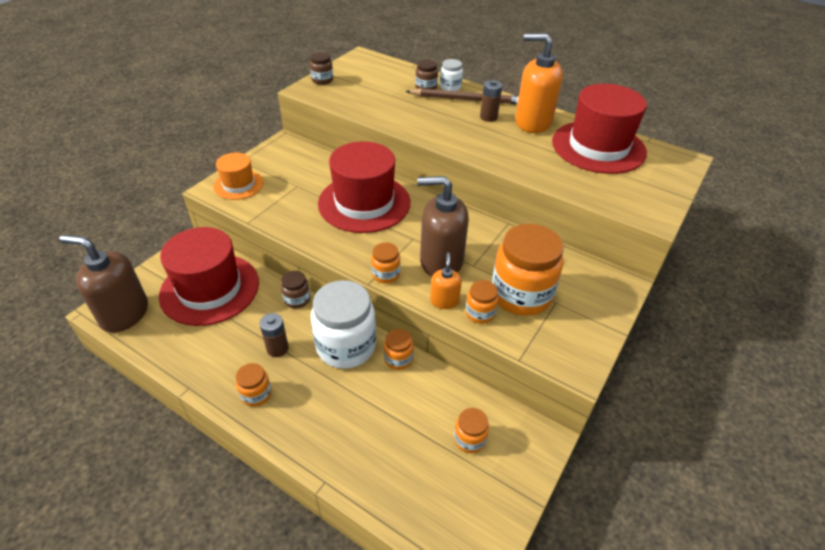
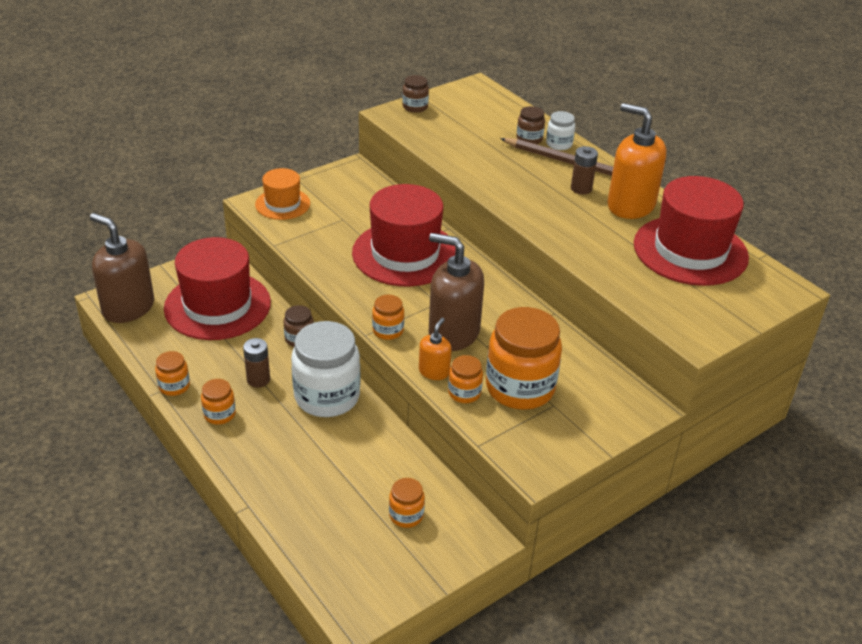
camera: 20 degrees right, 5 degrees down
orange jar [384,329,414,370] -> orange jar moved to [155,351,190,396]

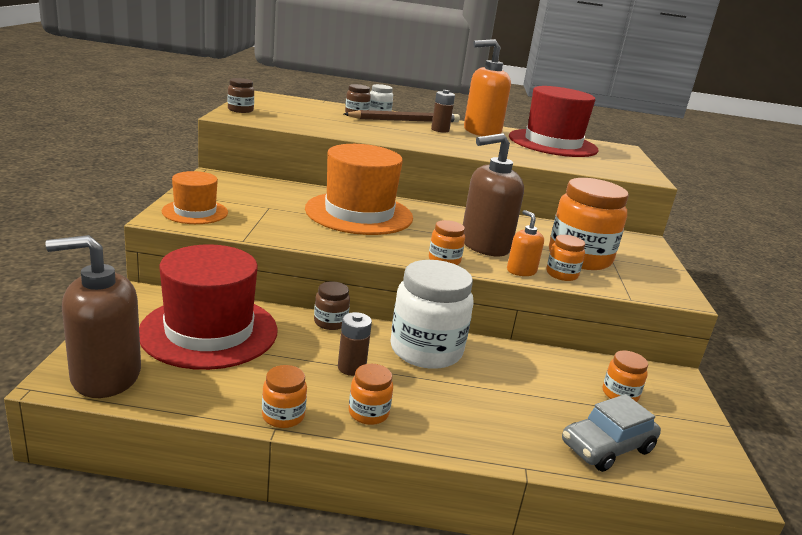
camera: 50 degrees left, 15 degrees down
red hat [352,184,456,286] -> orange hat [305,144,413,235]
none -> grey car [562,394,661,472]

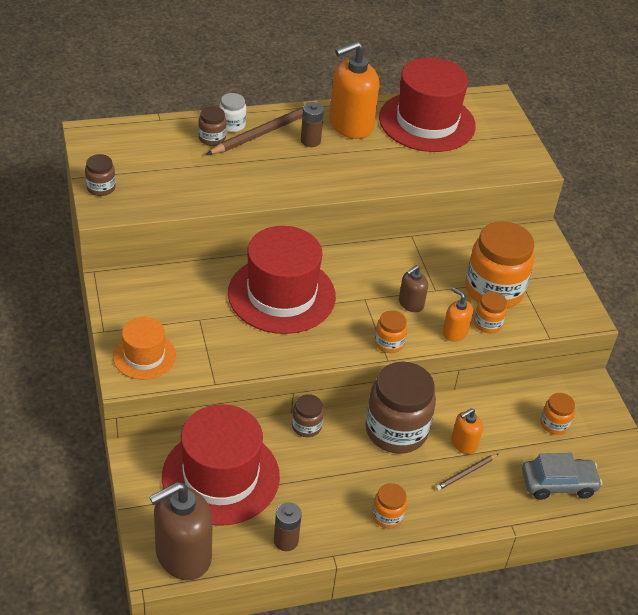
camera: 20 degrees left, 20 degrees up
orange jar [262,365,307,428] -> none
orange hat [305,144,413,235] -> red hat [228,226,336,334]
brown battery [338,312,372,376] -> brown battery moved to [274,502,302,551]
white jar [390,260,474,369] -> brown jar [365,362,436,453]
brown soap dispenser [463,133,524,256] -> brown soap dispenser [399,265,428,312], size x0.50
grey car [562,394,661,472] -> grey car turned 135 degrees counterclockwise [522,453,602,500]
none -> brown pencil [435,454,498,491]
none -> orange soap dispenser [451,408,483,454]

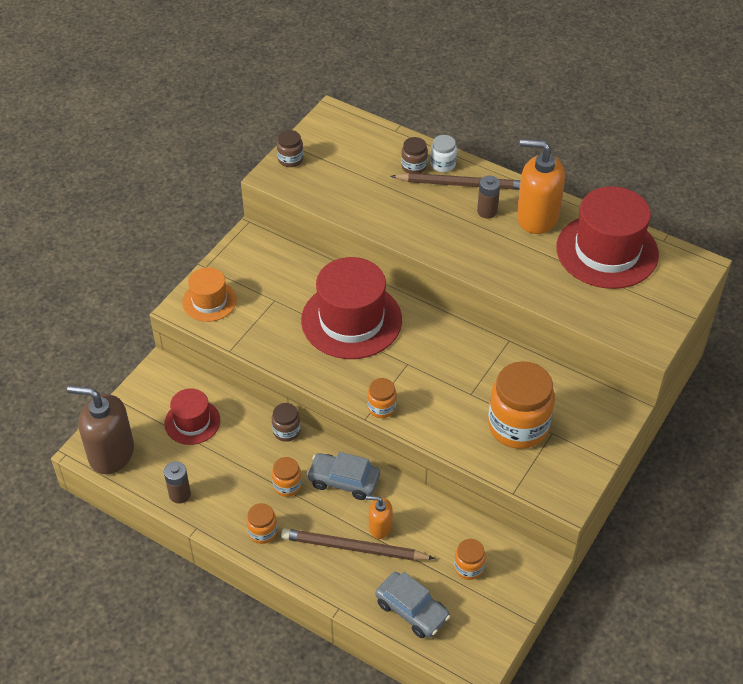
camera: 50 degrees right, 5 degrees up
red hat [162,404,280,526] -> red hat [164,388,220,445], size x0.54
brown jar [365,362,436,453] -> grey car [307,452,380,500]
brown soap dispenser [399,265,428,312] -> none
brown pencil [435,454,498,491] -> brown pencil [281,529,435,561], size x1.99
orange soap dispenser [443,287,473,342] -> none
orange jar [474,292,507,333] -> orange jar moved to [272,457,302,497]

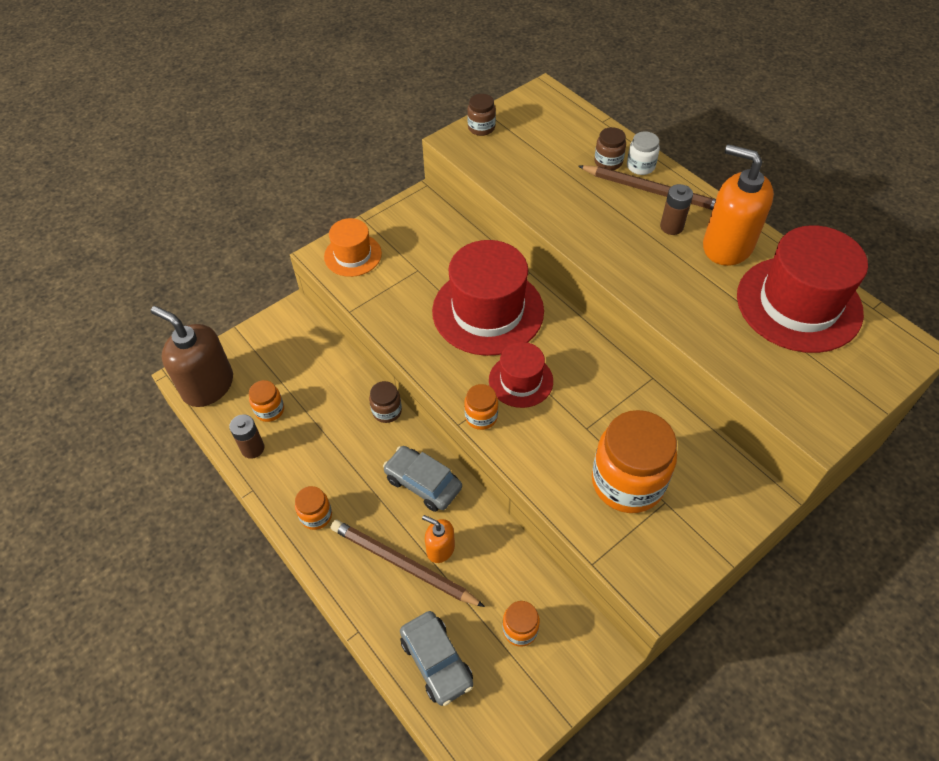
camera: 20 degrees right, 5 degrees up
red hat [164,388,220,445] -> red hat moved to [489,342,553,408]
orange jar [272,457,302,497] -> orange jar moved to [249,380,284,422]

